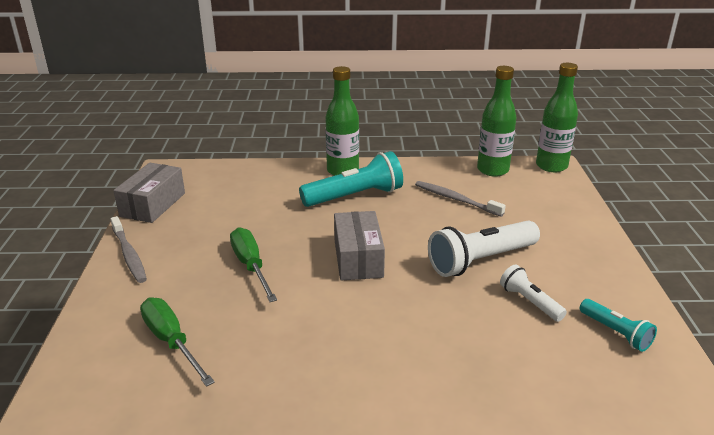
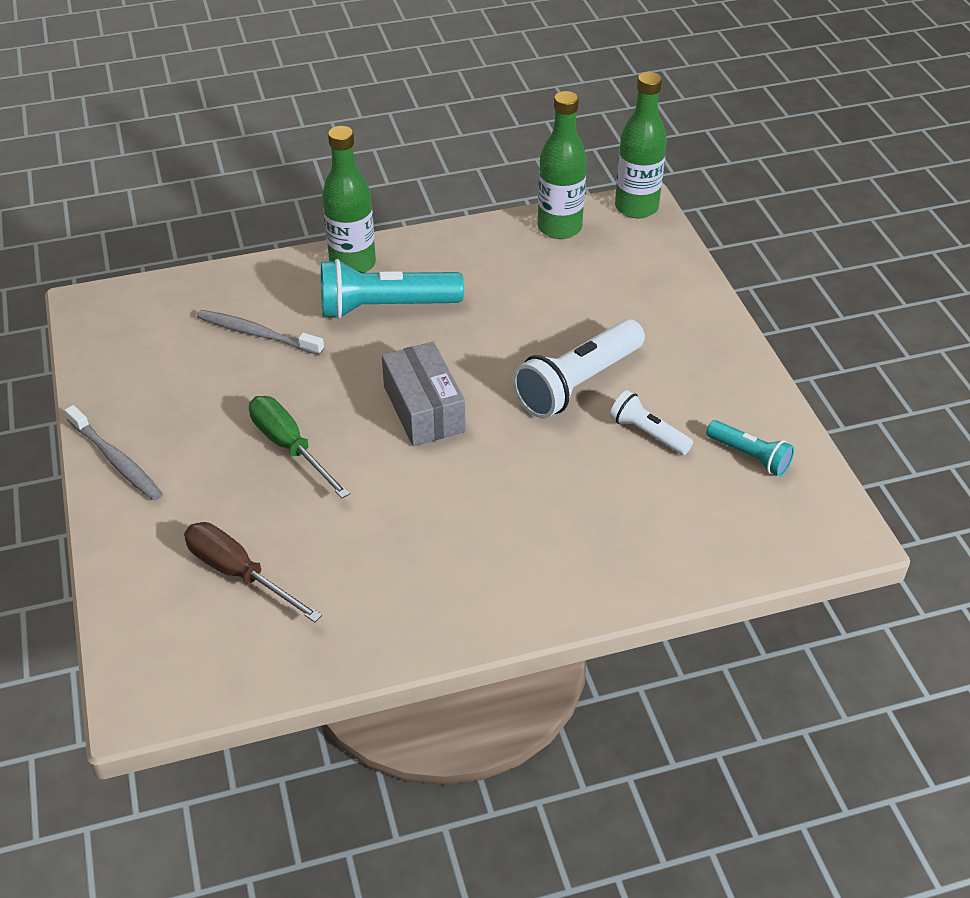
camera: 15 degrees left, 15 degrees up
grey box [113,163,185,223] -> none
green screwdriver [140,297,215,387] -> brown screwdriver [184,522,322,622]
turquoise flashlight [299,151,403,207] -> turquoise flashlight turned 150 degrees counterclockwise [321,259,464,319]
grey toothbrush [415,181,506,217] -> grey toothbrush moved to [197,310,324,355]

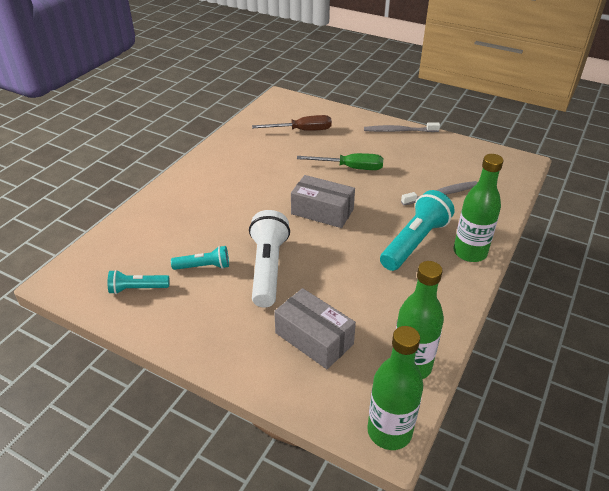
camera: 135 degrees right, 5 degrees down
white flashlight [610,390,693,455] -> turquoise flashlight [171,246,229,270]
none -> grey box [274,288,356,369]

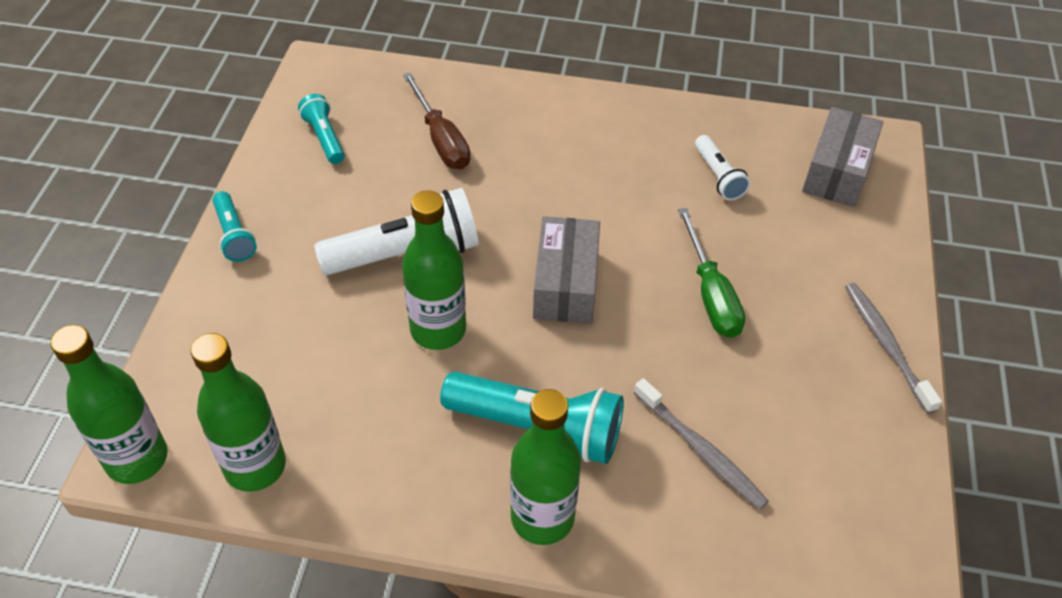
camera: 70 degrees right, 10 degrees up
turquoise flashlight [171,246,229,270] -> turquoise flashlight moved to [212,191,257,262]
brown screwdriver [252,115,332,131] -> brown screwdriver moved to [403,72,471,170]
grey box [274,288,356,369] -> grey box moved to [802,107,883,207]
none -> green bottle [402,190,466,350]
none -> white flashlight [695,135,751,201]

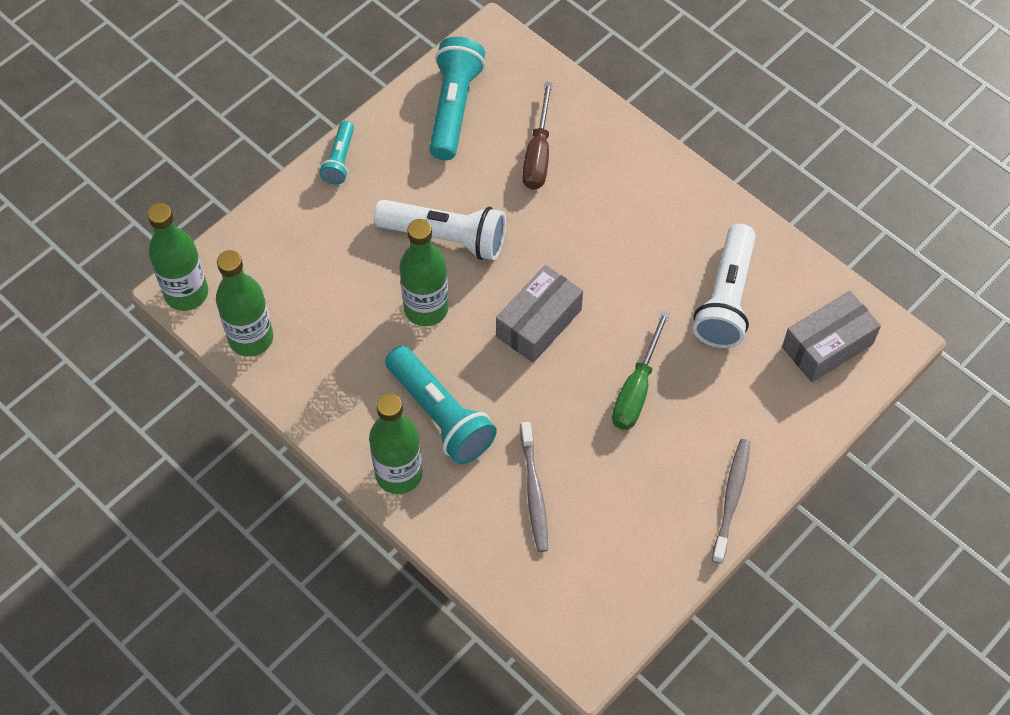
camera: 35 degrees right, 10 degrees up
turquoise flashlight [298,94,345,164] -> turquoise flashlight [429,37,485,160], size x1.82
white flashlight [695,135,751,201] -> white flashlight [693,224,756,348], size x1.82

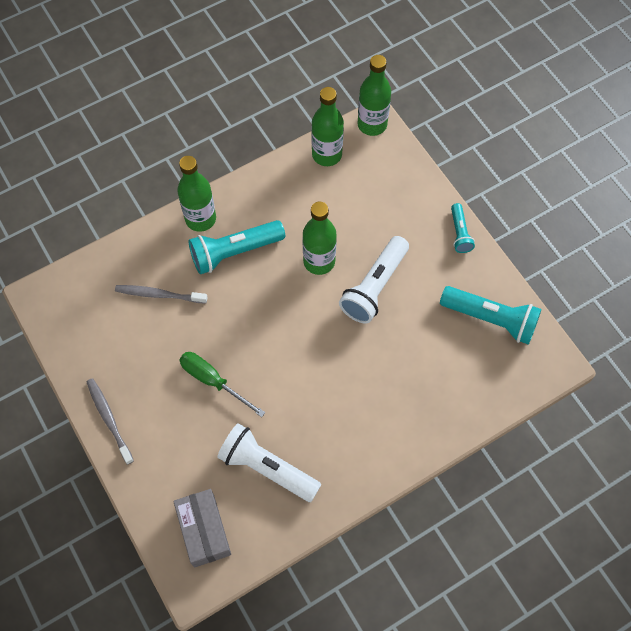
camera: 105 degrees right, 5 degrees up
turquoise flashlight [319,121,354,184] -> turquoise flashlight turned 120 degrees counterclockwise [451,203,475,253]
grey box [496,265,583,363] -> none
brown screwdriver [522,82,553,190] -> none
grey toothbrush [712,439,750,564] -> grey toothbrush turned 150 degrees counterclockwise [87,378,134,465]

